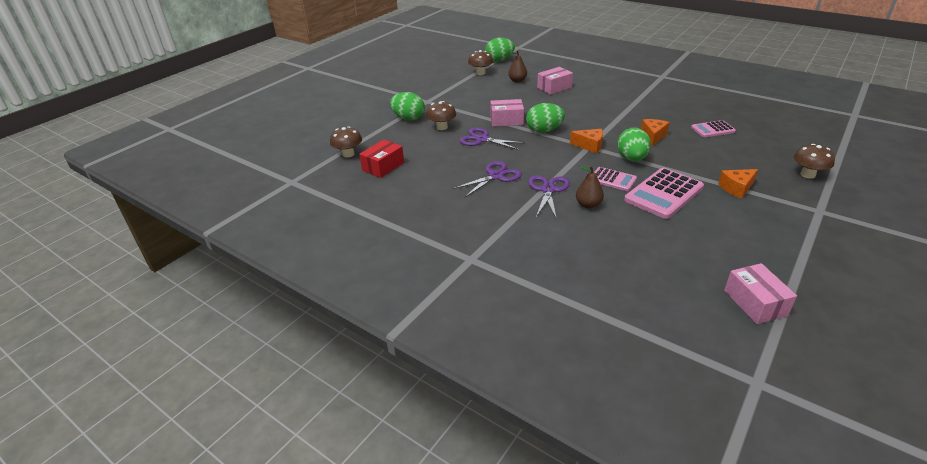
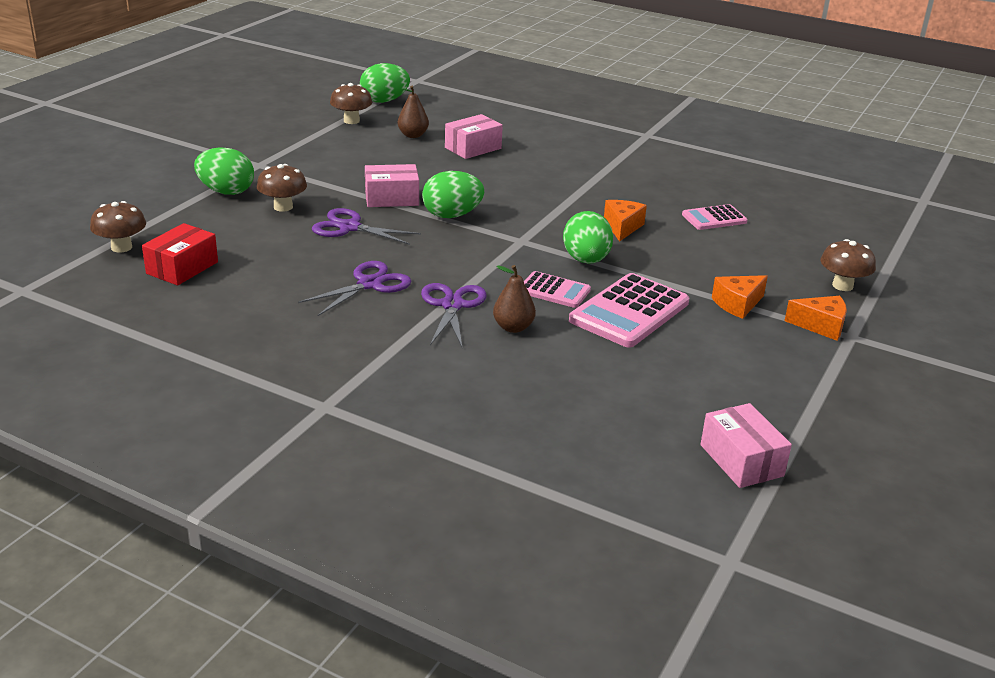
camera: 10 degrees left, 5 degrees down
orange cheese [570,129,603,154] -> orange cheese moved to [784,296,847,341]

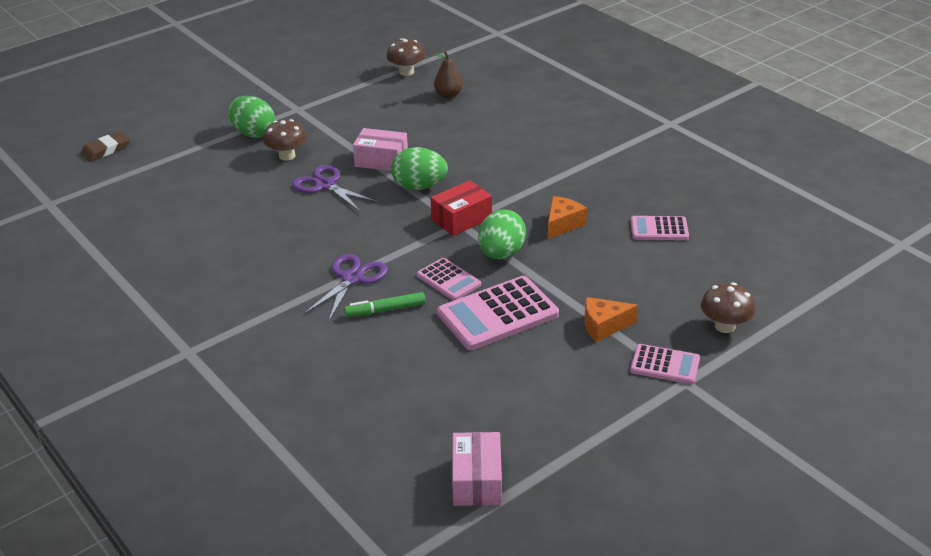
camera: 25 degrees right, 5 degrees up
brown mushroom [90,201,146,253] -> none
red box [142,223,218,285] -> red box moved to [430,180,492,236]
purple scissors [298,261,412,316] -> none
green egg [360,63,410,103] -> none
pink box [445,114,503,159] -> none
brown pear [493,265,536,333] -> green marker [344,292,425,317]
orange cheese [784,296,847,341] -> pink calculator [630,344,700,384]
none -> brown eraser [81,131,130,162]

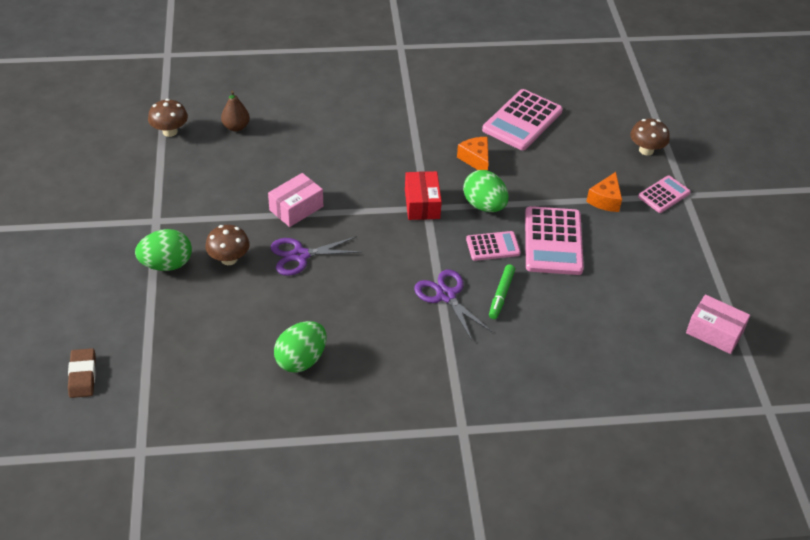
camera: 60 degrees left, 10 degrees up
green egg [391,147,448,190] -> green egg moved to [274,321,327,373]
pink calculator [631,216,689,240] -> pink calculator [482,89,563,150], size x1.75

